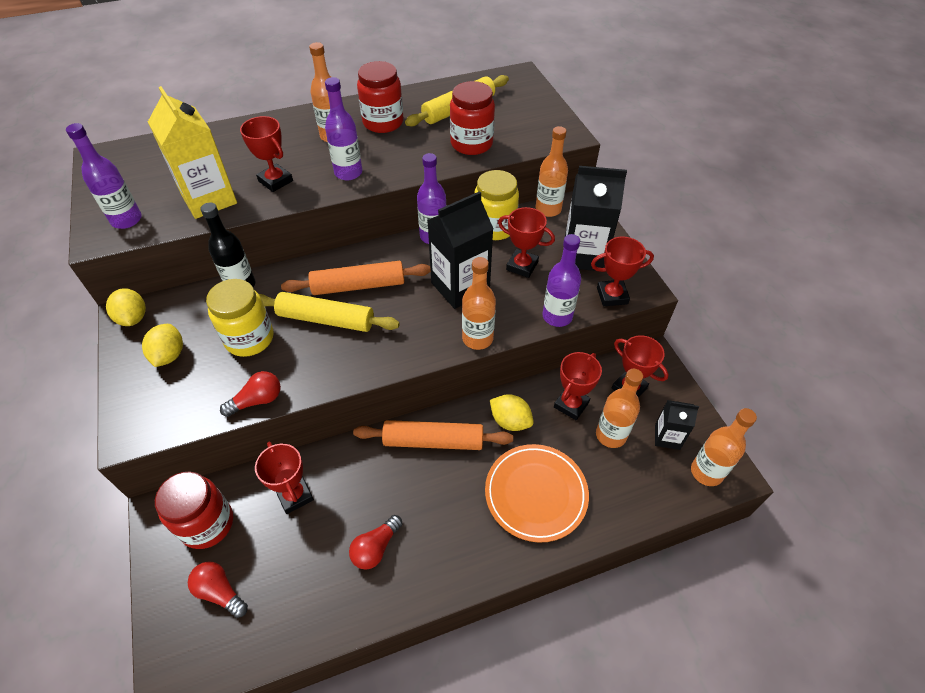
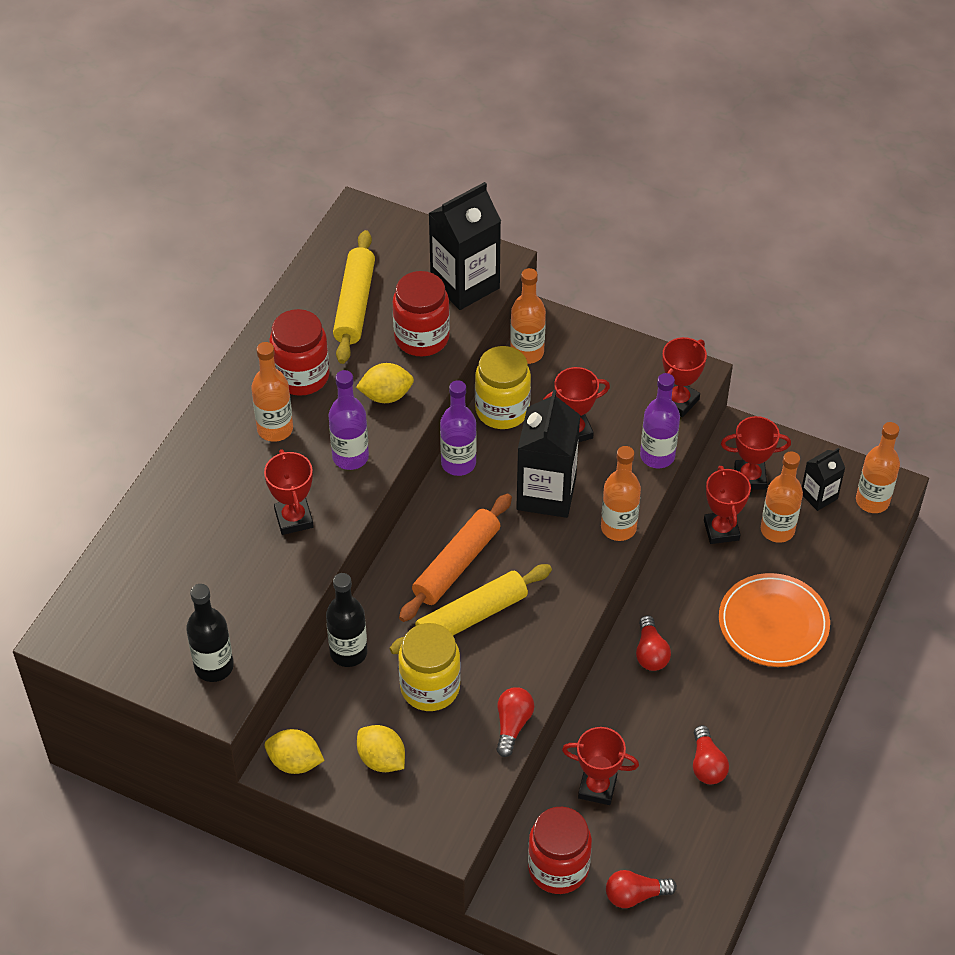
camera: 45 degrees left, 0 degrees up
purple bottle [66,123,142,229] -> black bottle [186,584,234,682]
yellow carton [148,86,237,219] -> none
red trophy [240,116,293,192] -> red trophy turned 75 degrees clockwise [264,449,314,535]
orange rolling pin [353,420,513,450] -> red light bulb [636,615,671,671]
yellow lemon [490,394,534,431] -> yellow lemon moved to [356,363,414,403]
black carton [565,166,627,271] -> black carton moved to [428,182,501,310]

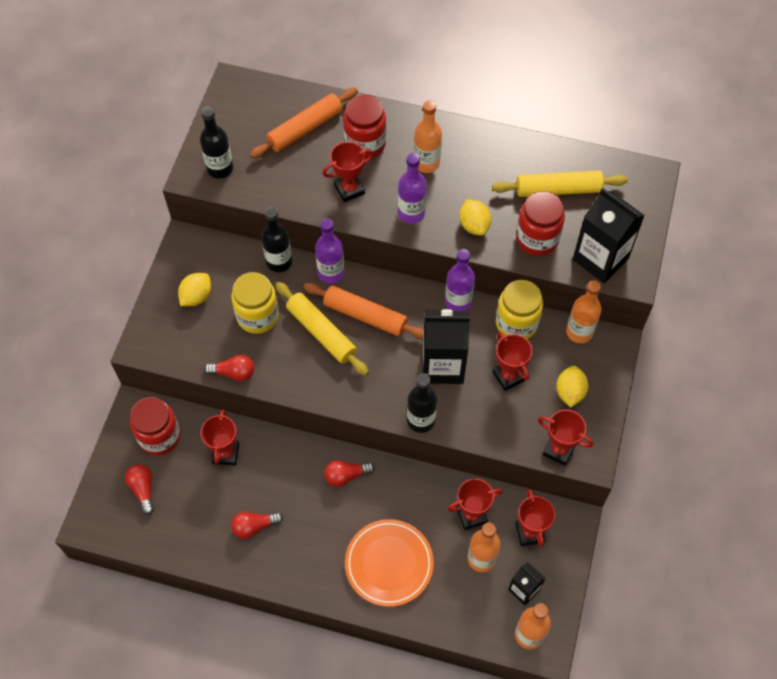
camera: 80 degrees right, 10 degrees up
yellow lemon [265,729,325,774] -> yellow lemon moved to [556,366,588,407]
red jar [269,309,330,396] -> red jar moved to [343,95,386,159]
orange bottle [601,446,641,541] -> black bottle [407,373,437,433]
purple bottle [640,373,680,468] -> purple bottle moved to [315,218,344,284]
none -> orange rolling pin [250,87,358,159]

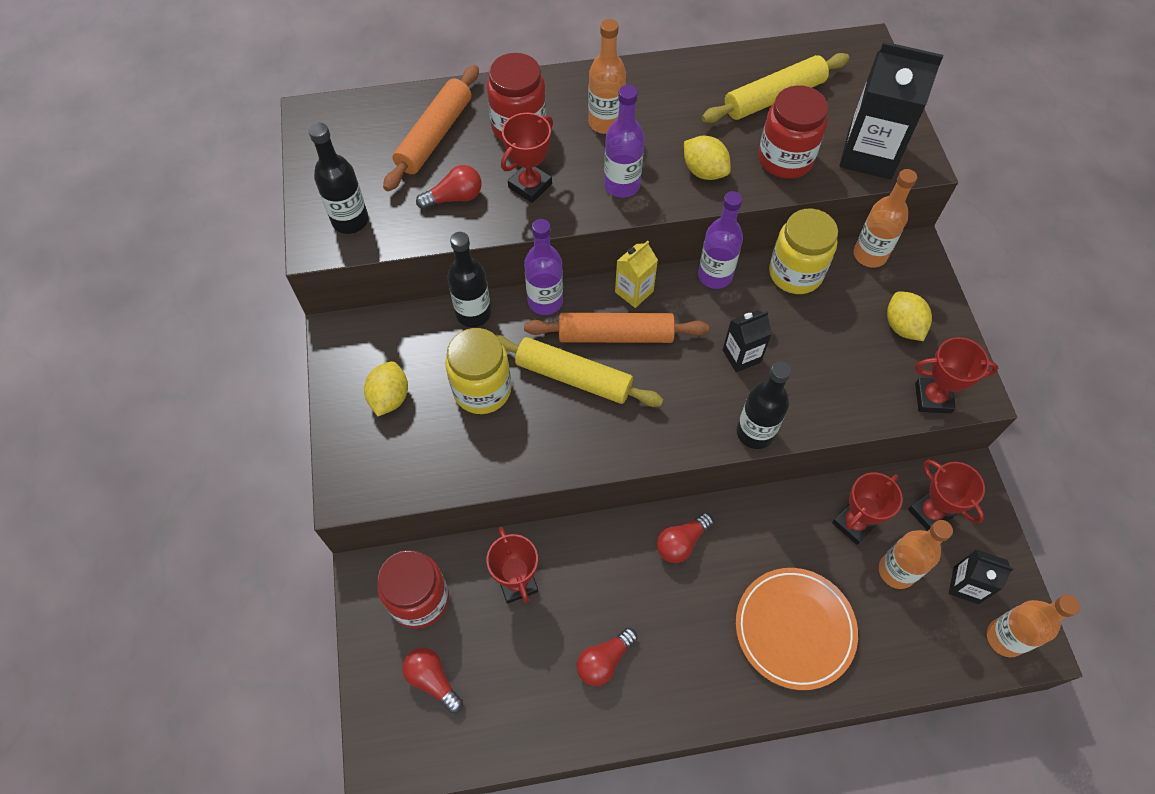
camera: 25 degrees left, 0 degrees up
red light bulb [204,355,255,381] -> red light bulb moved to [416,165,482,210]
black carton [423,309,470,384] -> black carton [723,310,772,372], size x0.54
red trophy [492,332,533,391] -> none
none -> yellow carton [615,241,658,308]

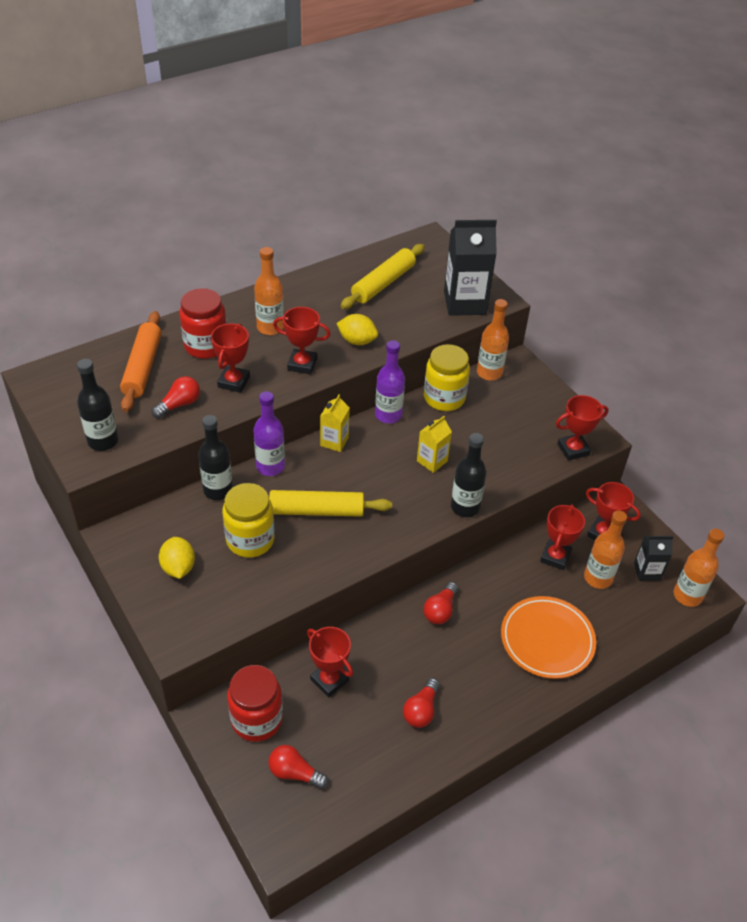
camera: 25 degrees left, 15 degrees down
orange rolling pin [524,313,709,343] -> none
purple bottle [604,85,645,198] -> red trophy [273,307,330,375]
black carton [723,310,772,372] -> yellow carton [417,416,452,473]
red jar [758,85,828,179] -> none
yellow lemon [887,291,932,341] -> none

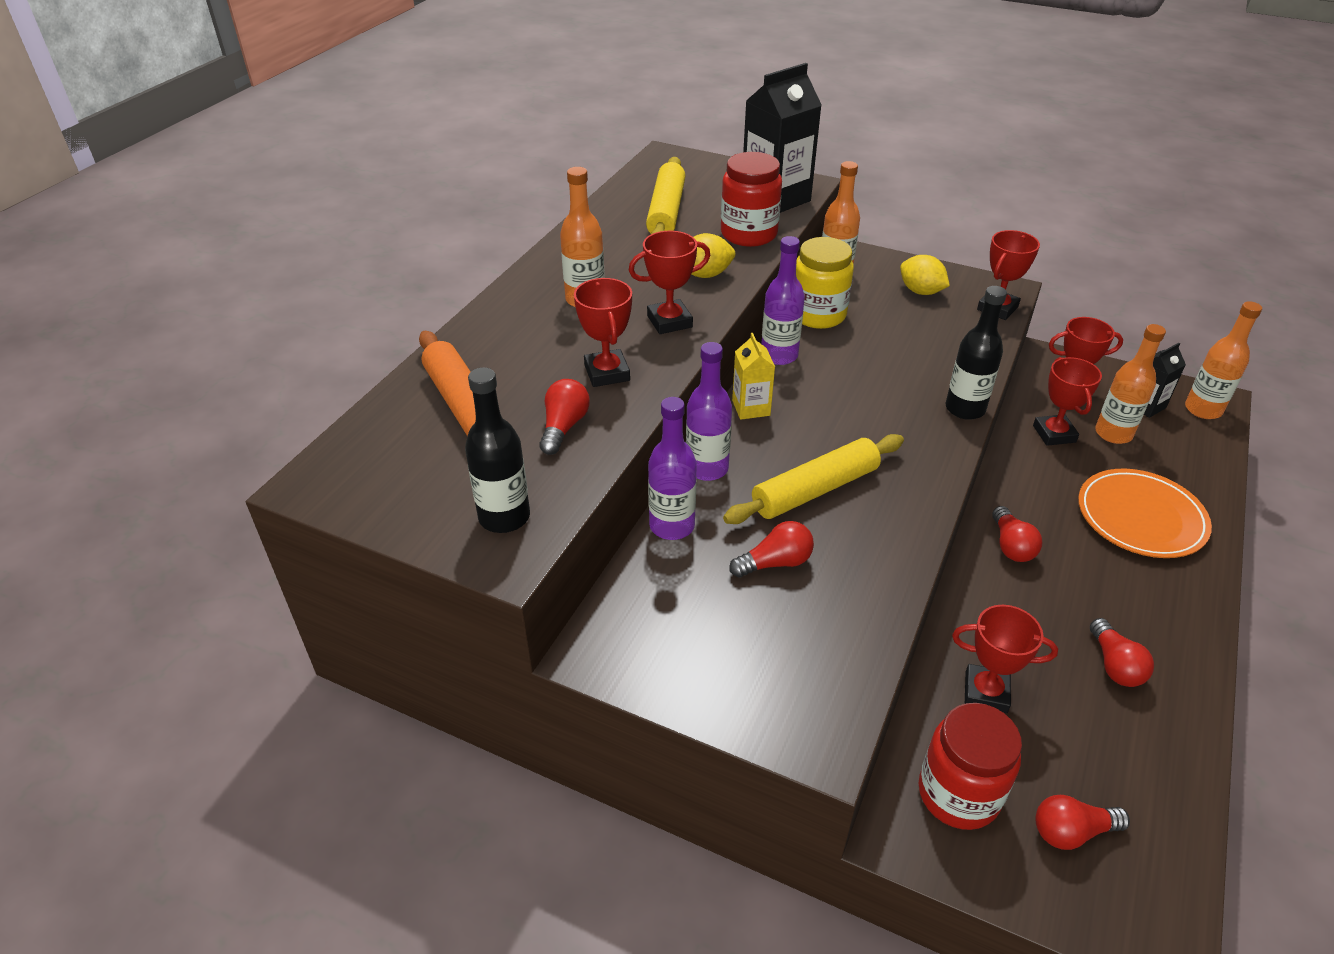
camera: 30 degrees left, 5 degrees down
yellow lemon [159,537,195,579] -> yellow lemon moved to [900,255,950,295]
red jar [179,288,227,359] -> red jar moved to [721,152,782,247]
black bottle [198,415,233,500] -> purple bottle [648,397,697,540]
yellow jar [222,483,274,558] -> red light bulb [729,521,814,578]
yellow carton [417,416,452,473] -> none

